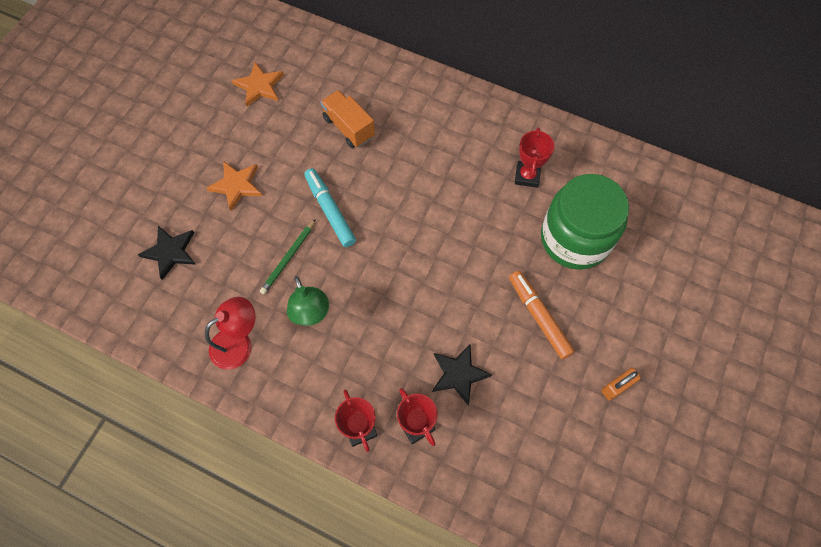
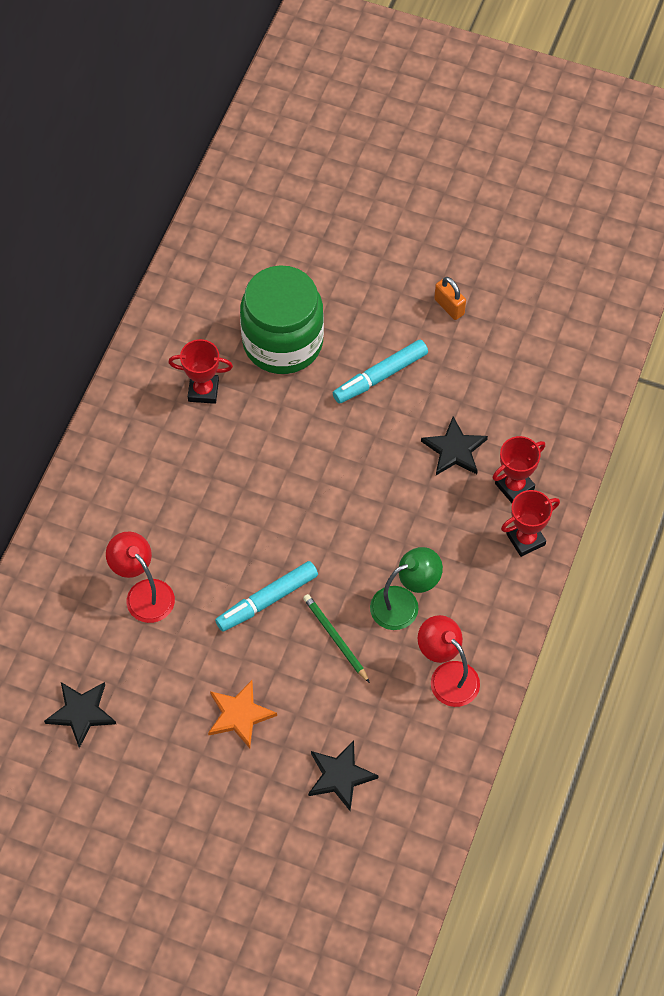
camera: 95 degrees left, 5 degrees down
orange star [232,62,284,106] -> black star [44,682,116,748]
green pencil [260,219,316,294] -> green pencil turned 150 degrees counterclockwise [303,594,370,683]
orange truck [320,90,375,148] -> red lamp [106,531,175,623]
orange marker [509,271,574,359] -> turquoise marker [333,340,428,403]

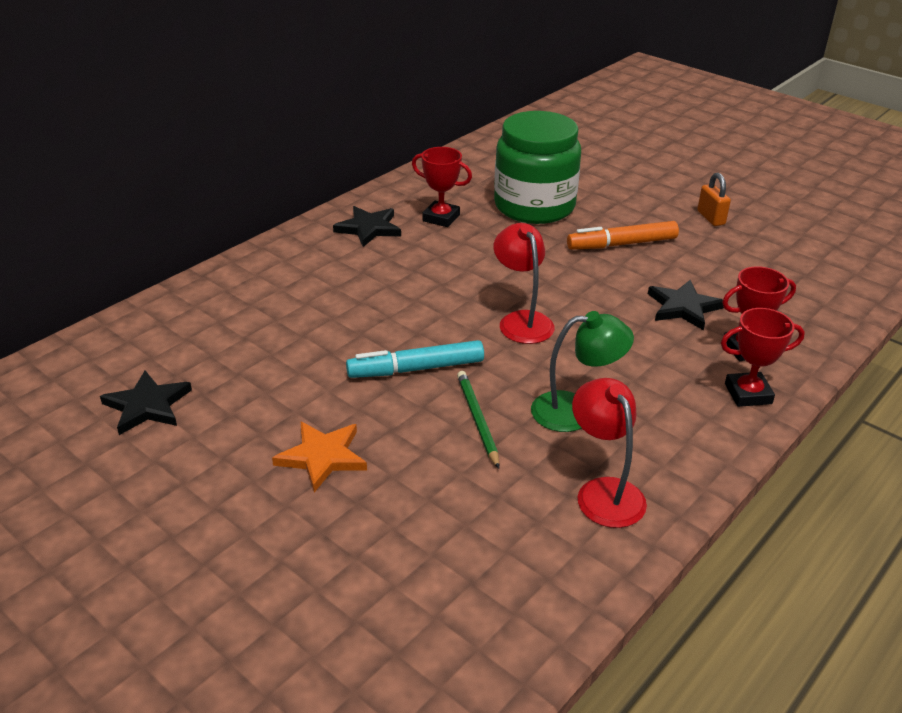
camera: 20 degrees right, 25 degrees down
red lamp [106,531,175,623] -> red lamp moved to [494,223,555,344]
black star [308,740,378,811] -> black star moved to [333,206,401,247]
turquoise marker [333,340,428,403] -> orange marker [567,221,679,250]

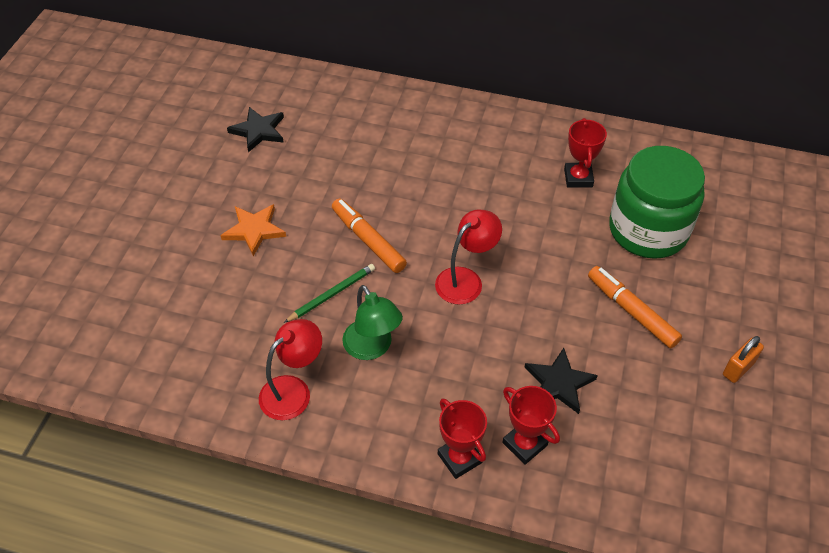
camera: 65 degrees right, 15 degrees up
black star [333,206,401,247] -> none
turquoise marker [346,340,484,378] -> orange marker [332,199,407,273]

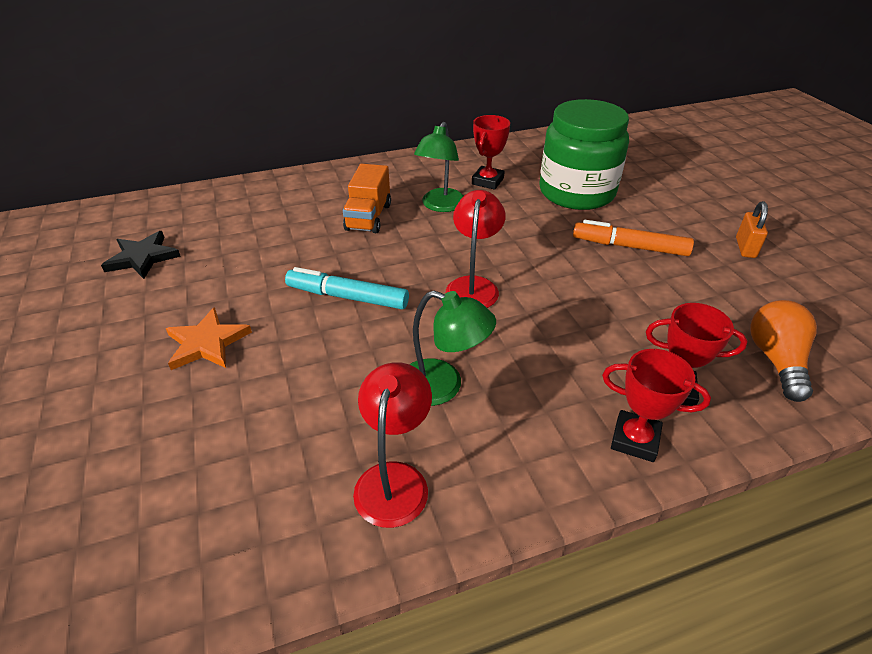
camera: 35 degrees left, 10 degrees down
green pencil [284,264,375,323] -> none
orange marker [332,199,407,273] -> turquoise marker [285,267,409,309]
black star [524,348,598,414] -> none
red trophy [564,118,607,188] -> red trophy turned 60 degrees clockwise [472,115,510,190]
none -> orange truck [343,164,391,233]
none -> green lamp [414,122,464,212]
none -> orange light bulb [750,300,817,402]

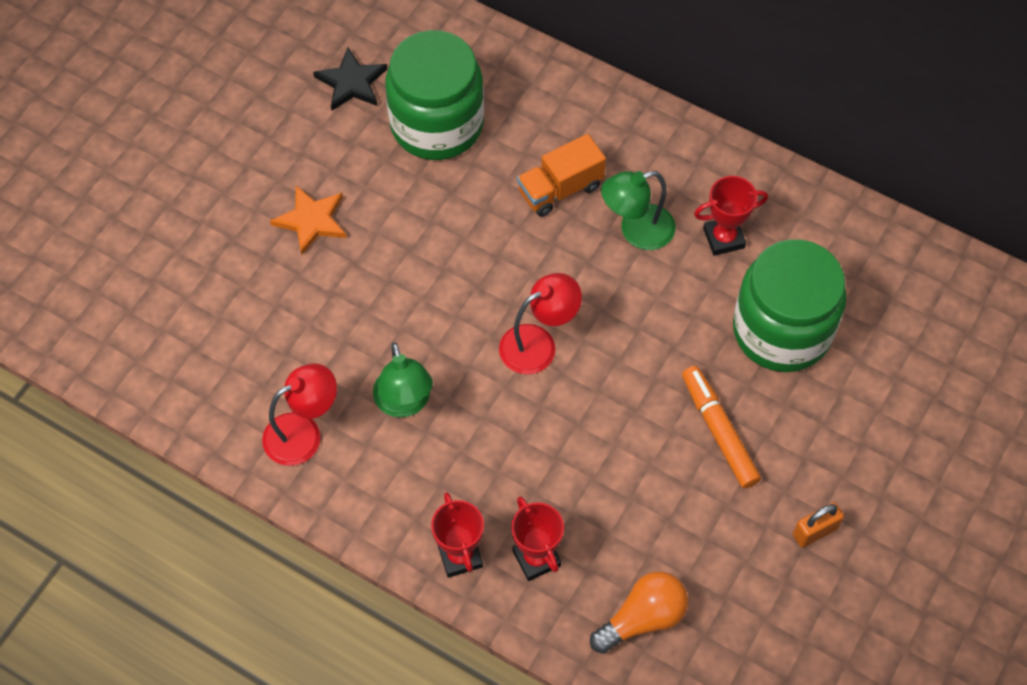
camera: 50 degrees right, 20 degrees up
turquoise marker [285,267,409,309] -> none
none -> green jar [385,30,484,160]

